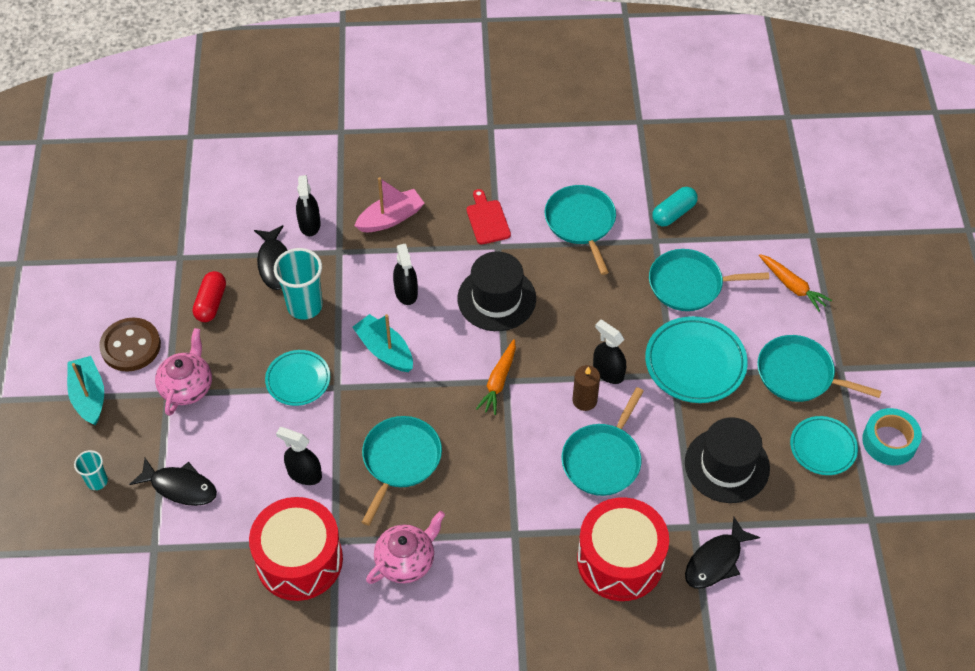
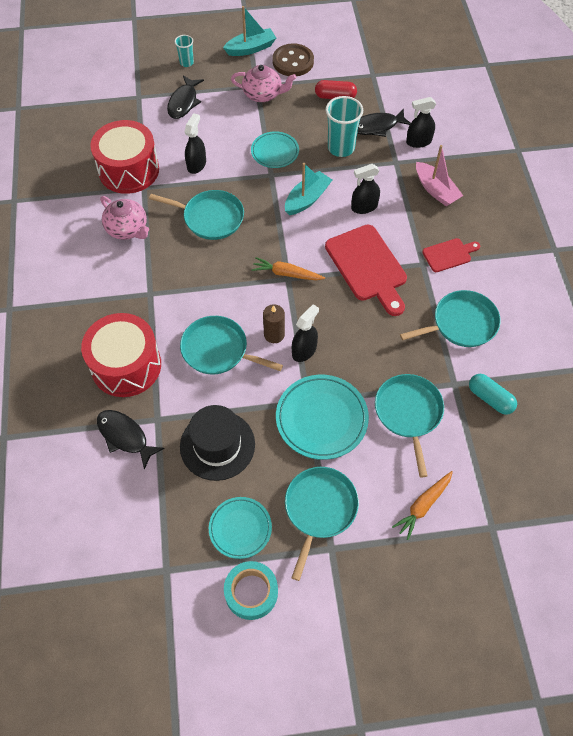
camera: 85 degrees right, 5 degrees up
black hat [457,252,536,331] -> red cutting board [325,224,407,316]

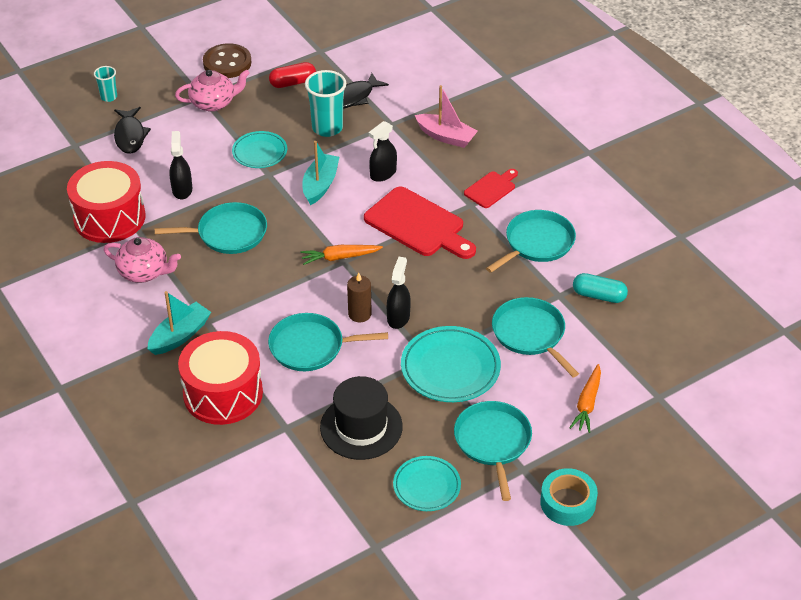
camera: 25 degrees left, 15 degrees down
black fish [97,410,165,469] -> none
turquoise boat [223,6,276,56] -> turquoise boat moved to [147,291,211,355]
turquoise tape [224,561,278,620] -> turquoise tape moved to [540,468,598,526]
black spray bottle [406,97,436,148] -> none

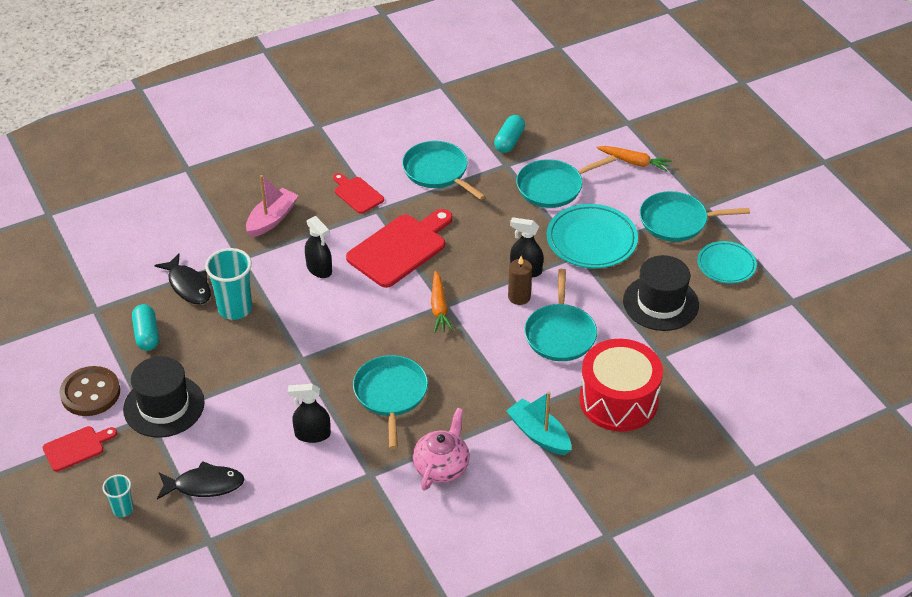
camera: 85 degrees left, 0 degrees up
red drum [67,161,146,243] -> none
pink teapot [175,70,250,112] -> black hat [123,356,205,437]
turquoise plate [232,131,287,168] -> none
red capsule [269,62,316,88] -> turquoise capsule [132,304,159,351]
turquoise boat [302,141,339,205] -> none
turquoise tape [540,468,598,526] -> none
none -> red cutting board [42,426,117,472]

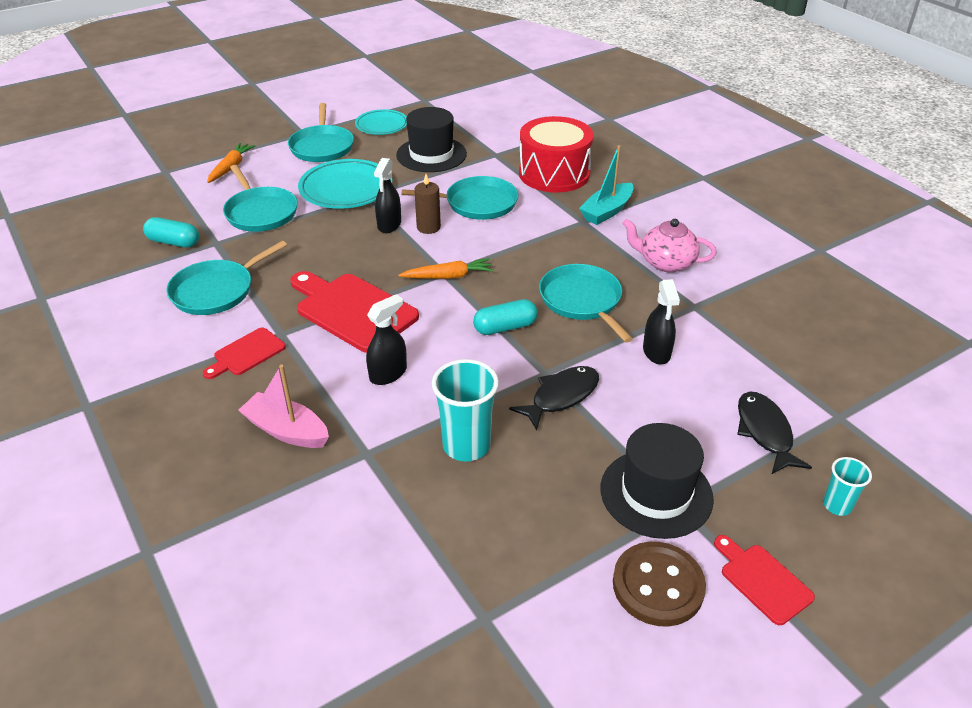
camera: 95 degrees left, 5 degrees down
turquoise capsule [132,304,159,351] -> turquoise capsule moved to [473,299,538,335]
black fish [154,253,211,305] -> black fish moved to [509,366,599,430]
turquoise pan [353,355,428,449] -> turquoise pan turned 75 degrees clockwise [539,264,633,343]

